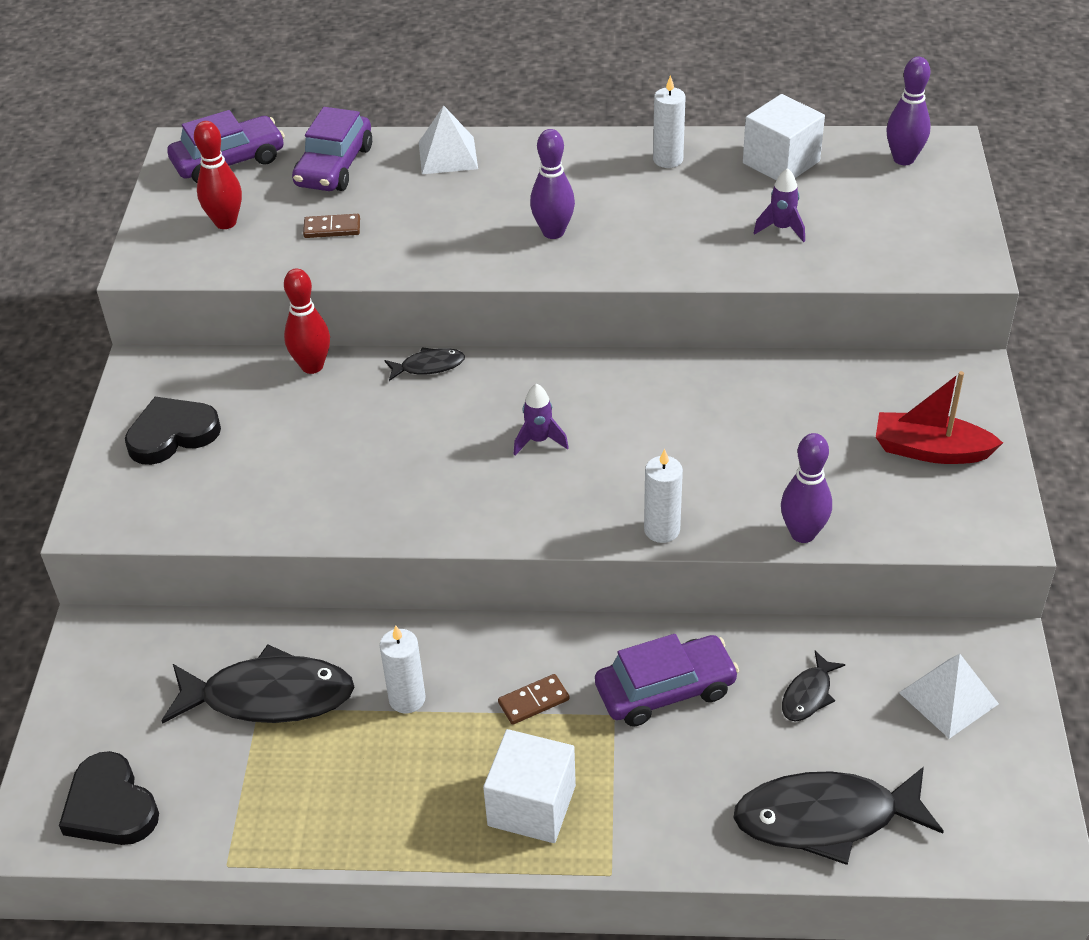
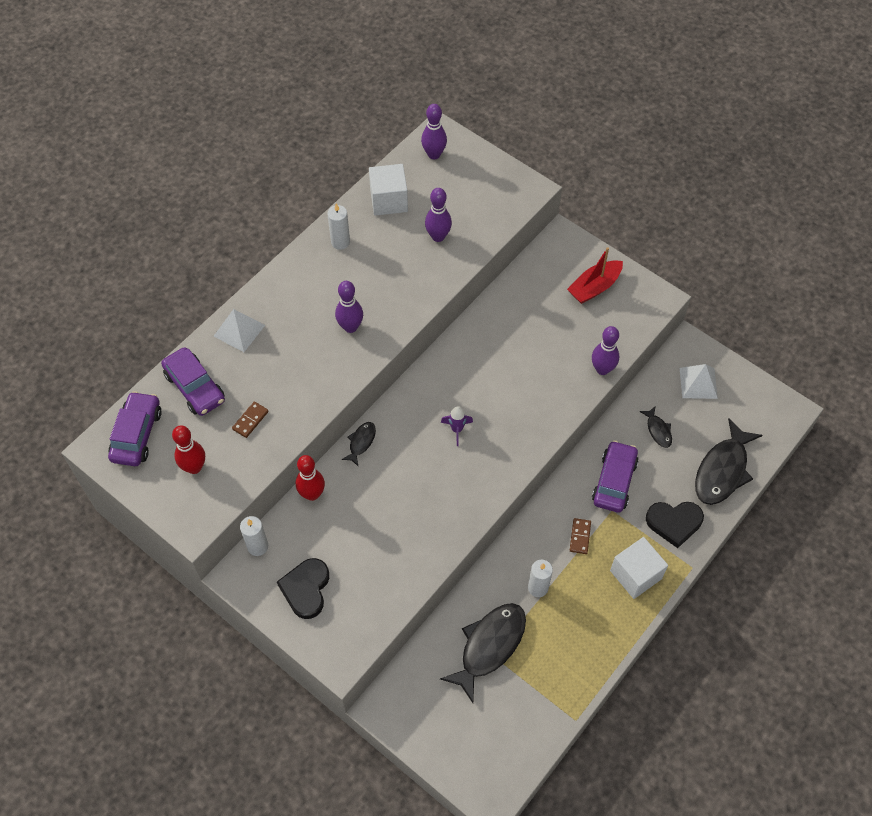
camera: 55 degrees left, 15 degrees up
black heart [59,751,159,845] -> black heart moved to [646,502,704,548]
white candle [644,449,683,543] -> white candle moved to [240,516,268,556]
purple rocket [754,168,805,242] -> purple bowling pin [425,188,452,242]

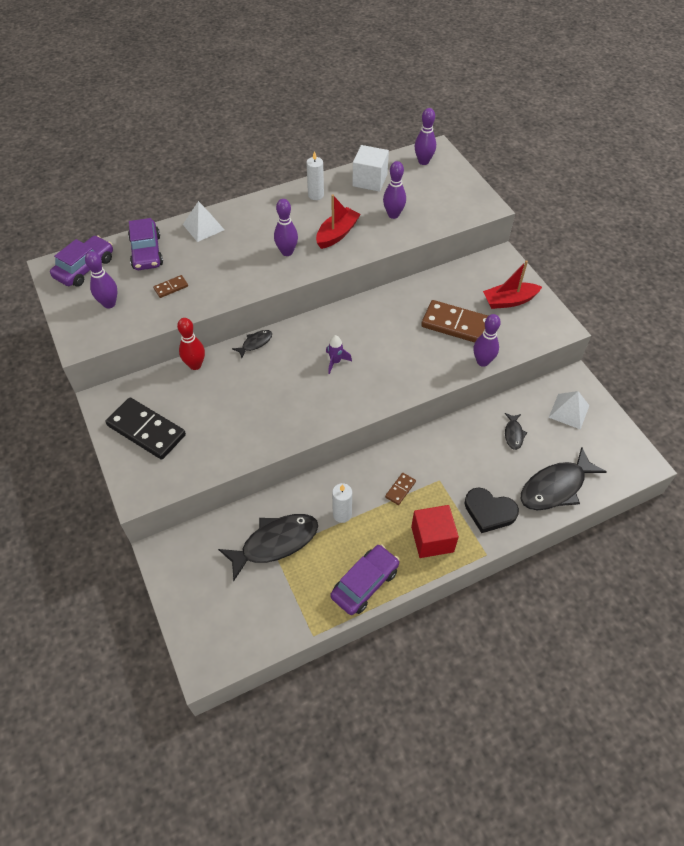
camera: 25 degrees right, 5 degrees down
red bowling pin [172,426,205,474] -> purple bowling pin [85,251,117,308]
white candle [240,516,268,556] -> none
black heart [277,558,329,619] -> black domino [105,398,186,460]
purple car [592,440,639,513] -> purple car moved to [331,544,400,615]
white cube [610,537,668,599] -> red cube [411,505,459,558]
none -> red boat [316,194,361,249]
none -> brown domino [421,300,488,343]

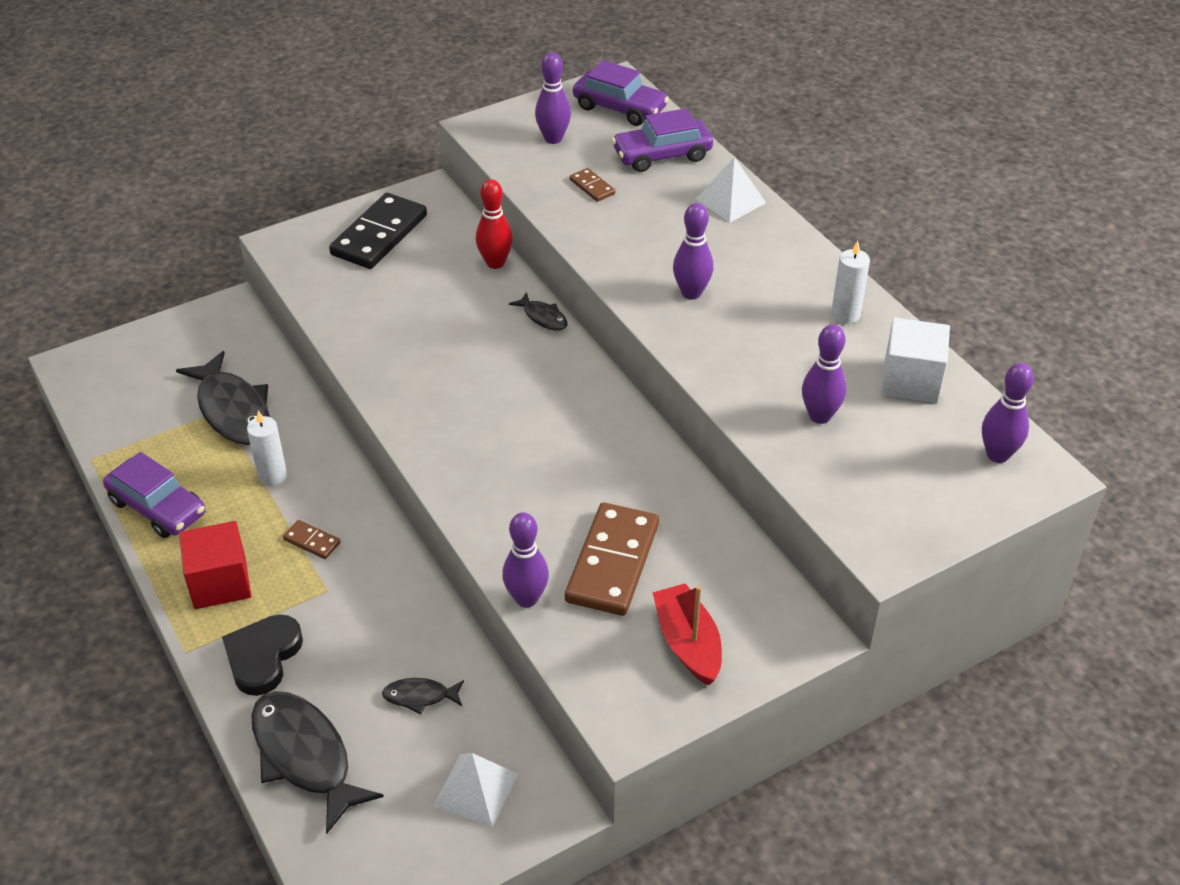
camera: 85 degrees right, 10 degrees down
red boat [316,194,361,249] -> none
purple rocket [326,335,352,374] -> none

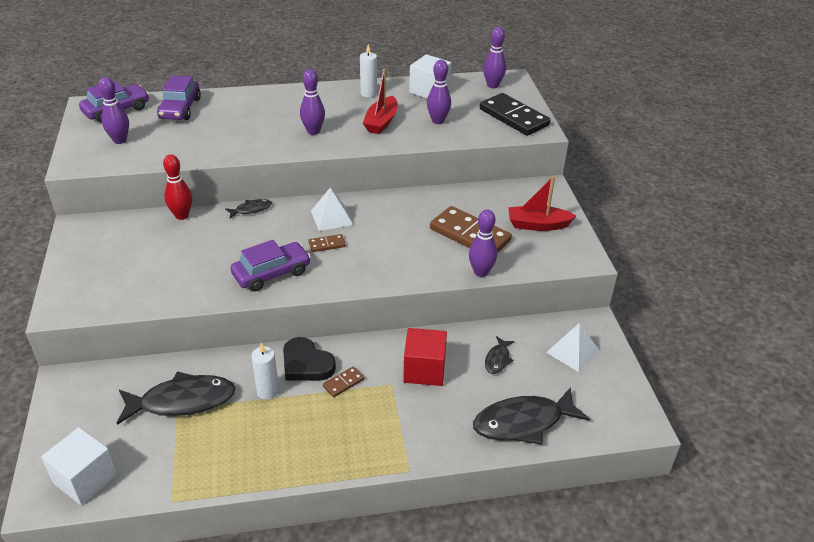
camera: 70 degrees left, 5 degrees down
purple car [103,452,205,538] -> purple car moved to [230,240,311,292]
red cube [179,521,251,609] -> red cube moved to [403,328,447,386]
black heart [222,615,303,696] -> black heart moved to [283,337,336,381]
black domino [329,193,427,269] -> black domino moved to [480,93,551,136]
brown domino [570,168,615,202] -> brown domino moved to [309,234,346,252]
white pyramid [696,157,766,223] -> white pyramid moved to [311,188,353,231]
none -> white cube [41,427,117,505]
none -> red boat [363,69,398,134]

